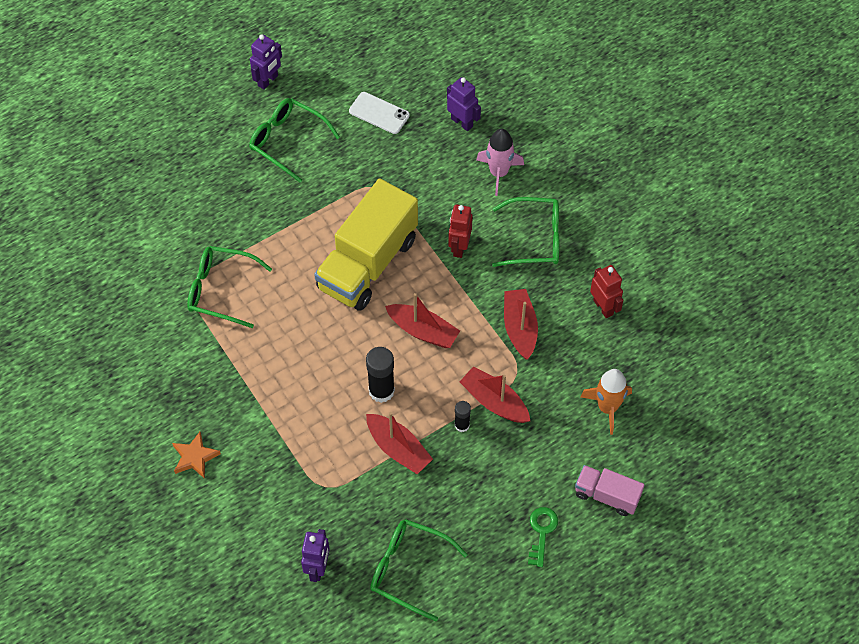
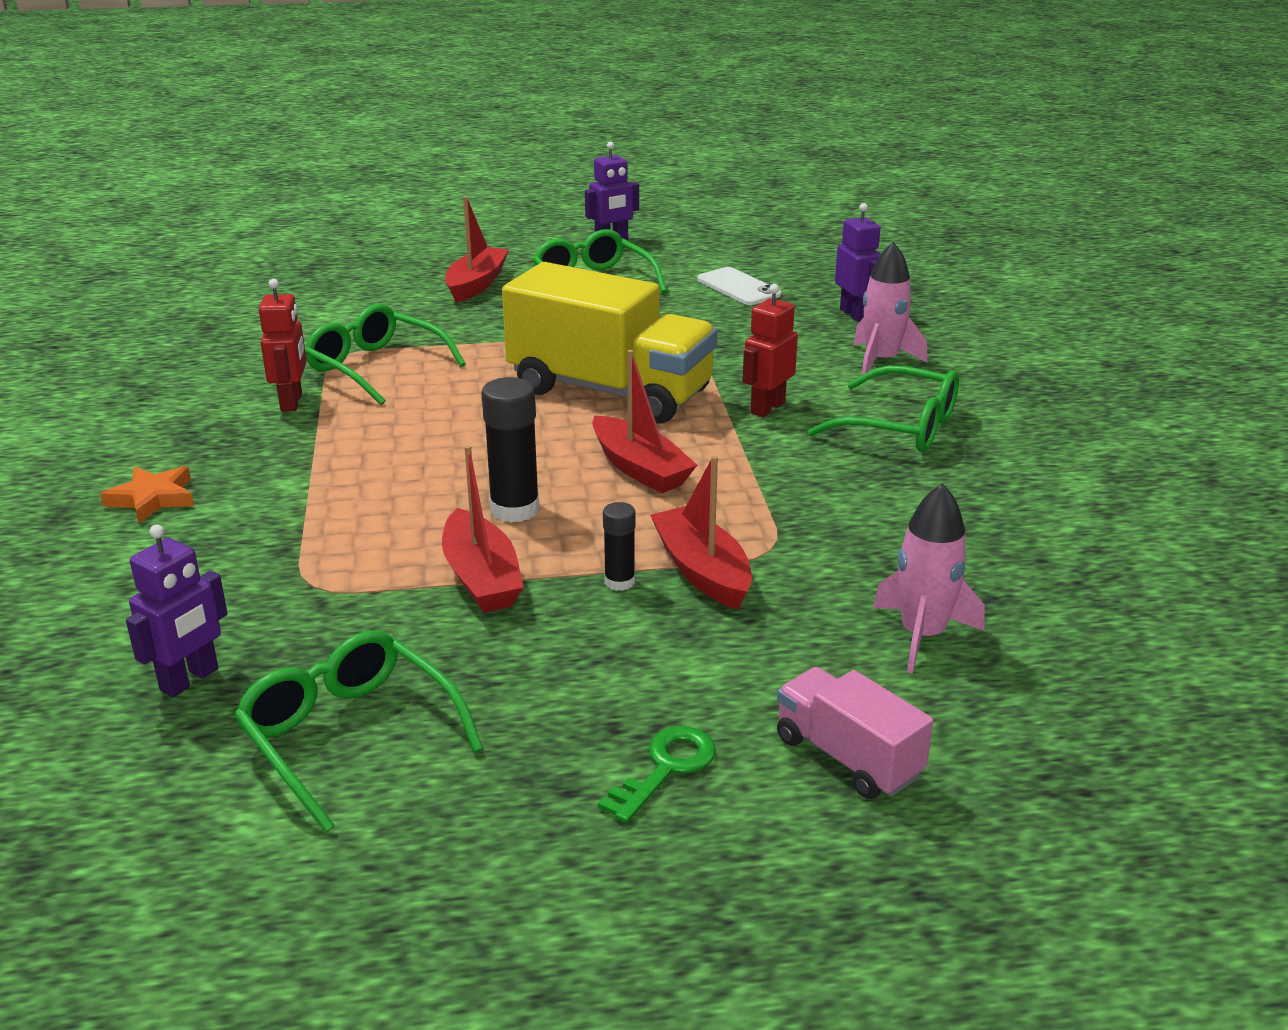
camera: 25 degrees right, 30 degrees down
yellow truck [314,179,418,311] -> yellow truck turned 120 degrees counterclockwise [502,262,718,424]
red boat [504,289,538,360] -> red boat moved to [445,196,509,303]
orange rocket [580,369,632,435] -> pink rocket [873,483,985,674]
red robot [590,265,623,318] -> red robot moved to [259,279,307,412]

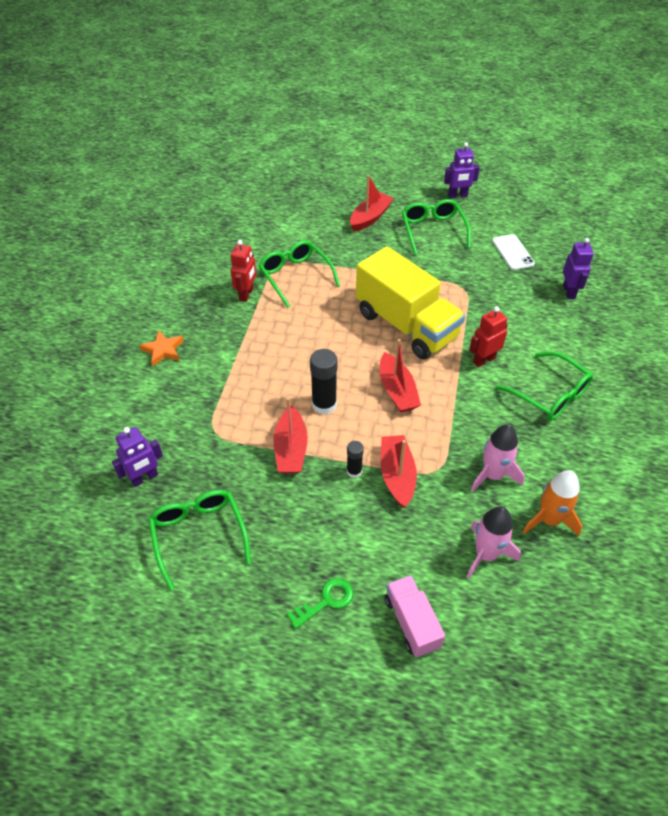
camera: 20 degrees right, 20 degrees up
pink rocket [853,242,928,376] -> pink rocket moved to [471,424,525,492]
none -> orange rocket [523,470,582,536]

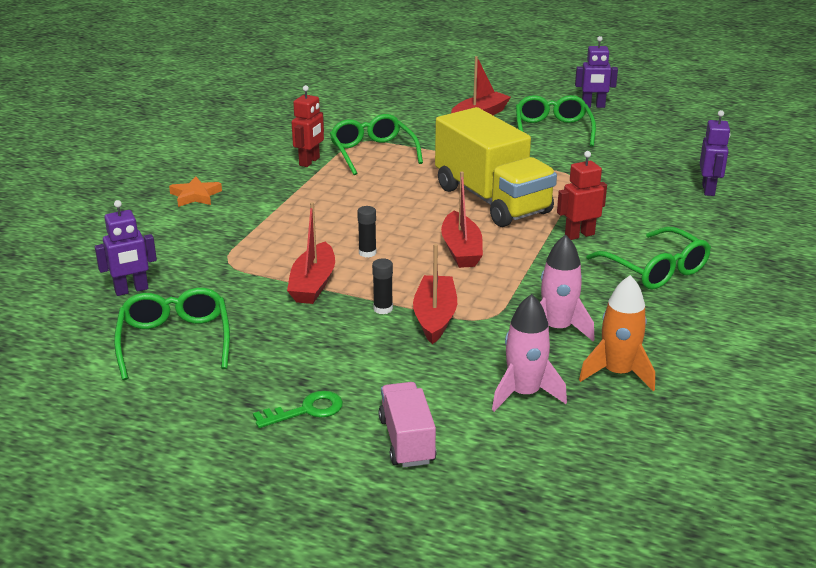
camera: 10 degrees right, 20 degrees down
black glue stick [310,349,337,414] -> black glue stick [357,206,376,258], size x0.57
white phone [492,234,535,270] -> none

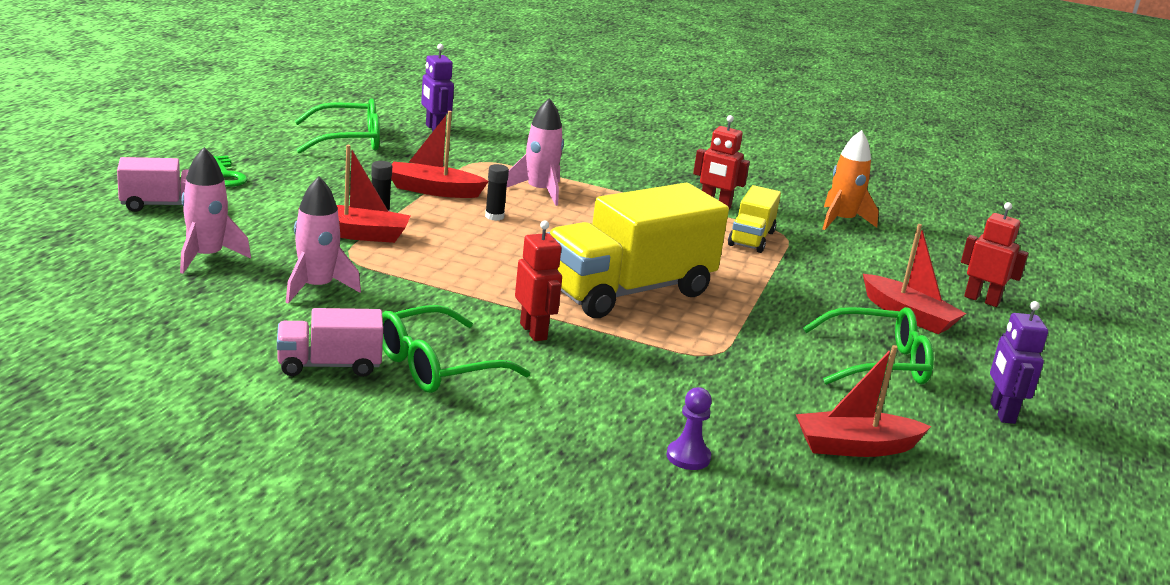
camera: 85 degrees right, 5 degrees down
orange star [169,176,222,207] -> none
green glasses [330,114,423,175] -> yellow truck [728,185,781,253]
red boat [441,172,483,268] -> red boat moved to [796,345,931,457]
orange rocket [579,275,655,391] -> orange rocket moved to [823,130,879,230]
purple robot [700,110,730,196] -> purple pawn [667,387,712,470]
none -> pink truck [277,308,383,377]
none -> pink rocket [507,98,564,206]
none -> red robot [961,202,1028,307]

